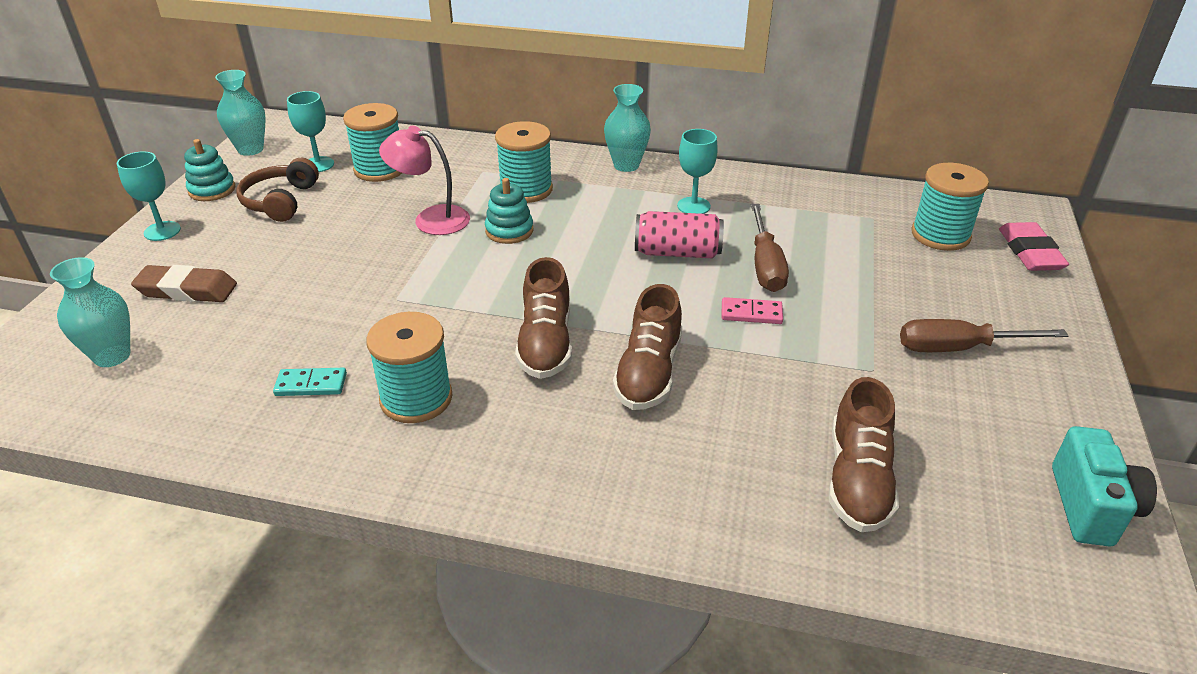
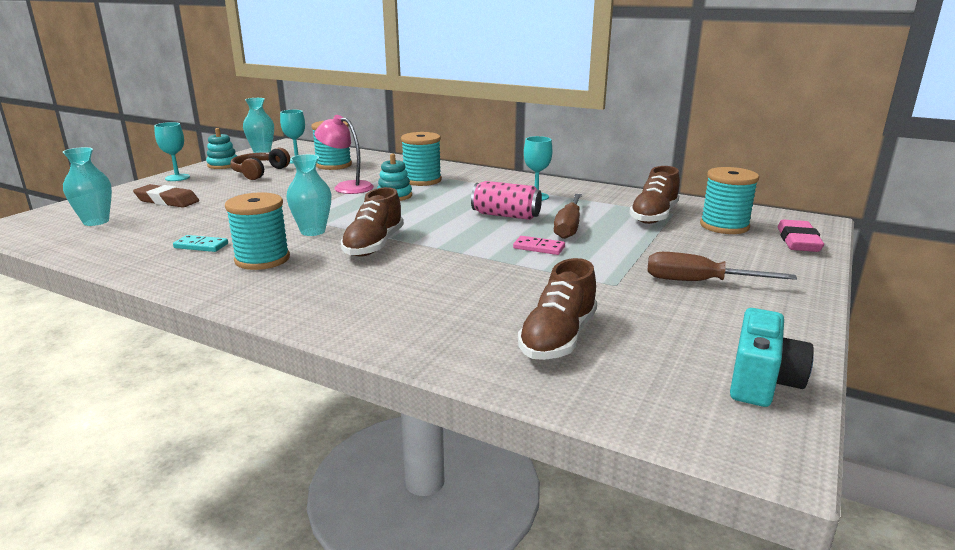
camera: 15 degrees right, 15 degrees down
turquoise vase [604,84,651,172] -> turquoise vase moved to [286,154,331,236]
brown shoe [613,284,682,410] -> brown shoe moved to [629,166,680,224]

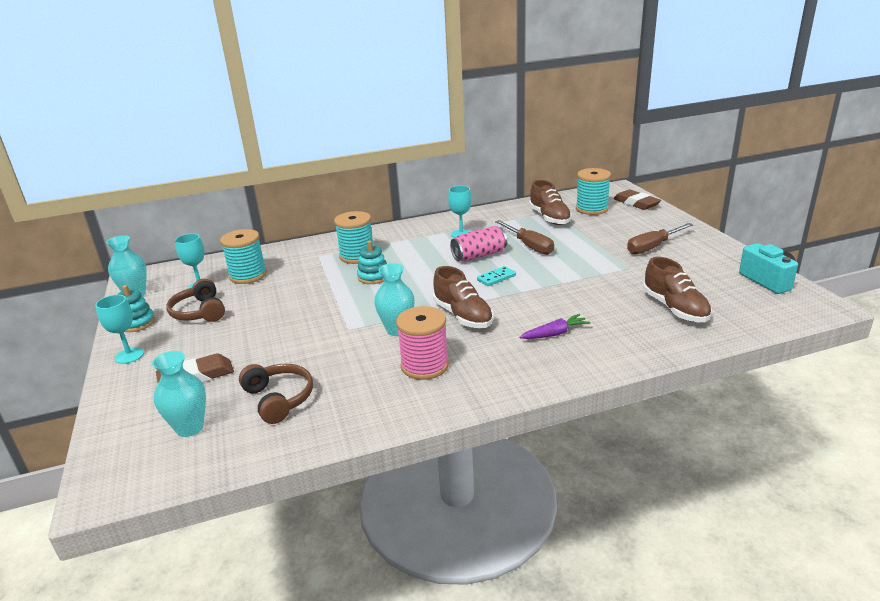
camera: 45 degrees left, 5 degrees up
turquoise domino [173,235,228,252] -> turquoise domino moved to [477,266,516,286]
turquoise spool [225,192,290,270] -> pink spool [396,306,449,380]
pink lamp [314,115,374,194] -> none
pink domino [513,236,565,255] -> none
pink eraser [777,220,824,252] -> brown eraser [613,189,661,210]
none -> brown headphones [239,364,313,424]
none -> purple carrot [519,314,591,339]

